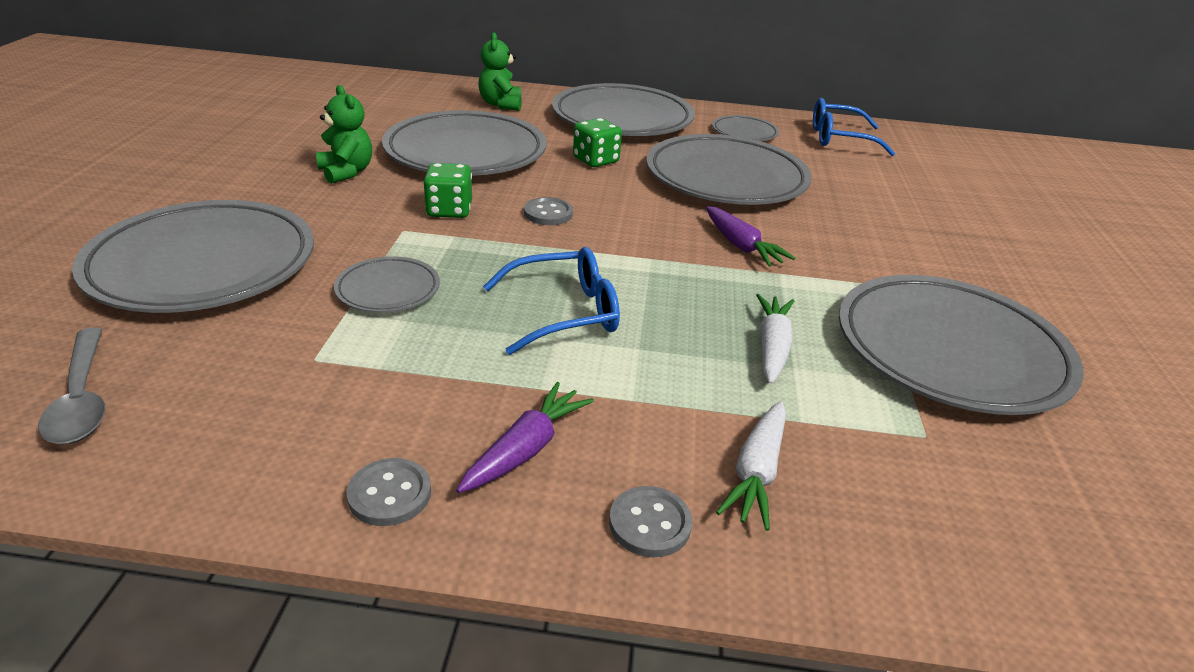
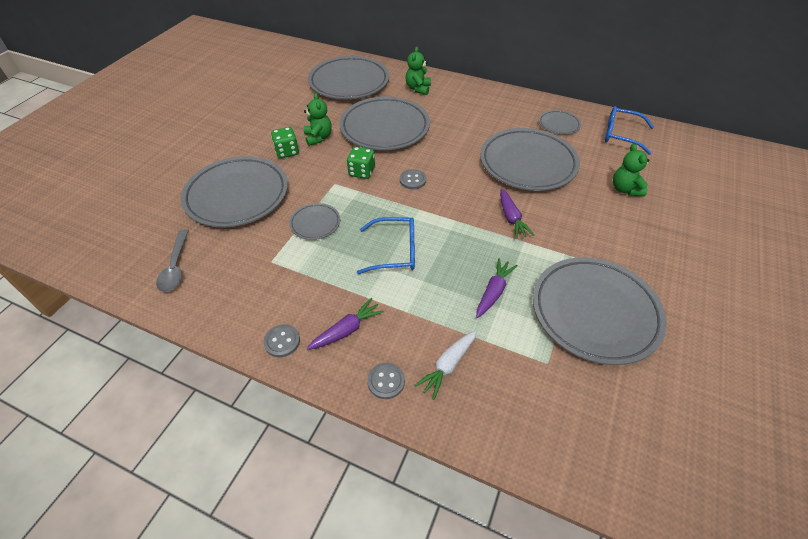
camera: 20 degrees right, 15 degrees up
grey plate [552,83,695,136] -> grey plate moved to [308,56,389,99]
green dice [573,118,622,167] -> green dice moved to [271,127,299,158]
white carrot [756,294,794,384] -> purple carrot [476,258,518,318]
none -> green teddy bear [613,144,649,196]

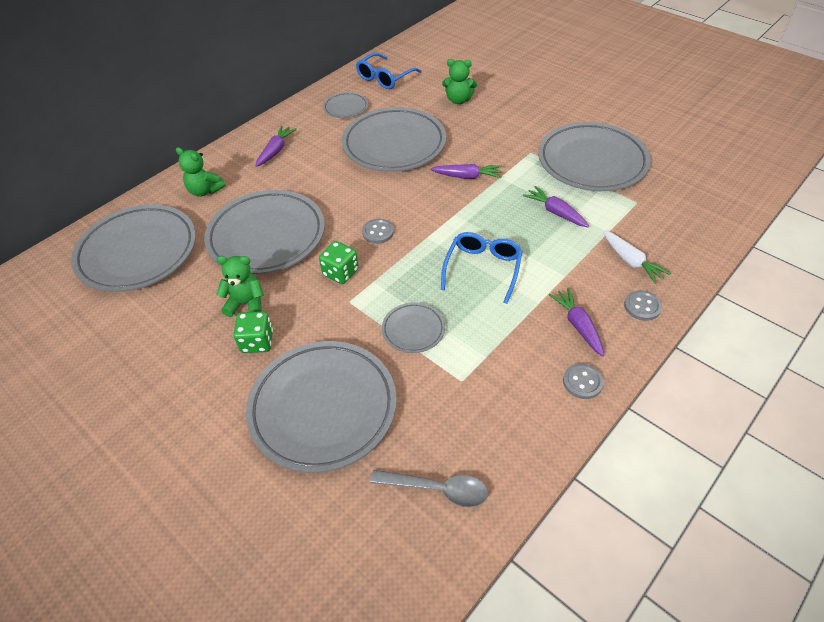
camera: 70 degrees left, 0 degrees up
none -> purple carrot [255,125,297,167]

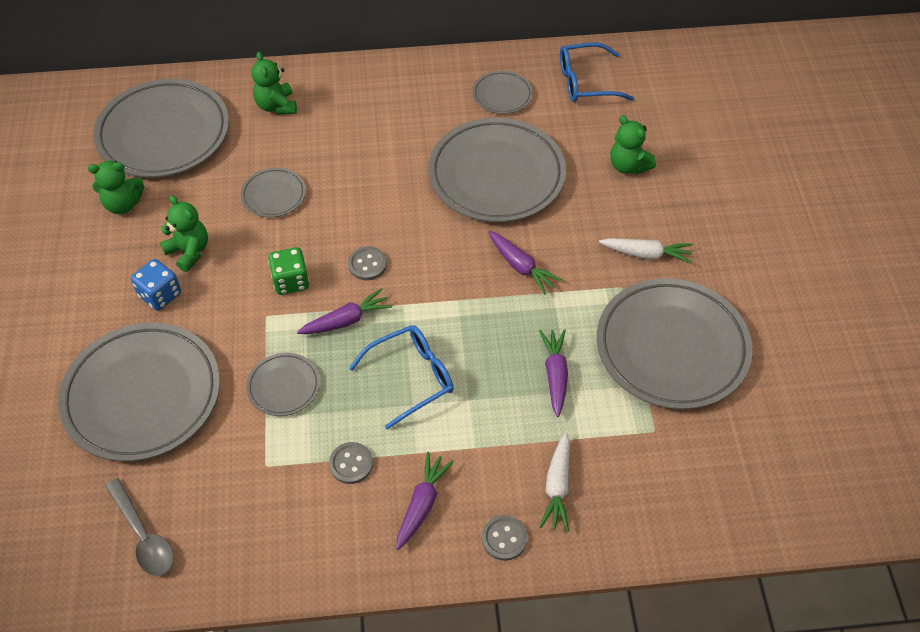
camera: 40 degrees right, 5 degrees up
grey plate [204,190,325,274] -> grey plate [241,168,306,217], size x0.46
green dice [233,311,273,353] -> blue dice [131,259,181,311]
purple carrot [255,125,297,167] -> purple carrot moved to [297,288,392,334]
grey button [563,363,604,399] -> grey button moved to [329,442,373,484]
none -> green teddy bear [88,161,144,214]
none -> white carrot [599,238,693,263]

